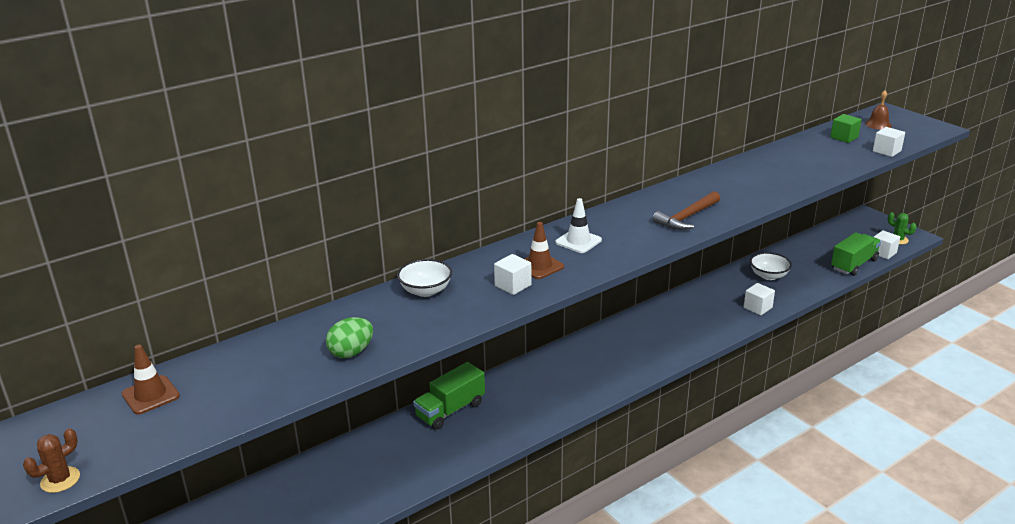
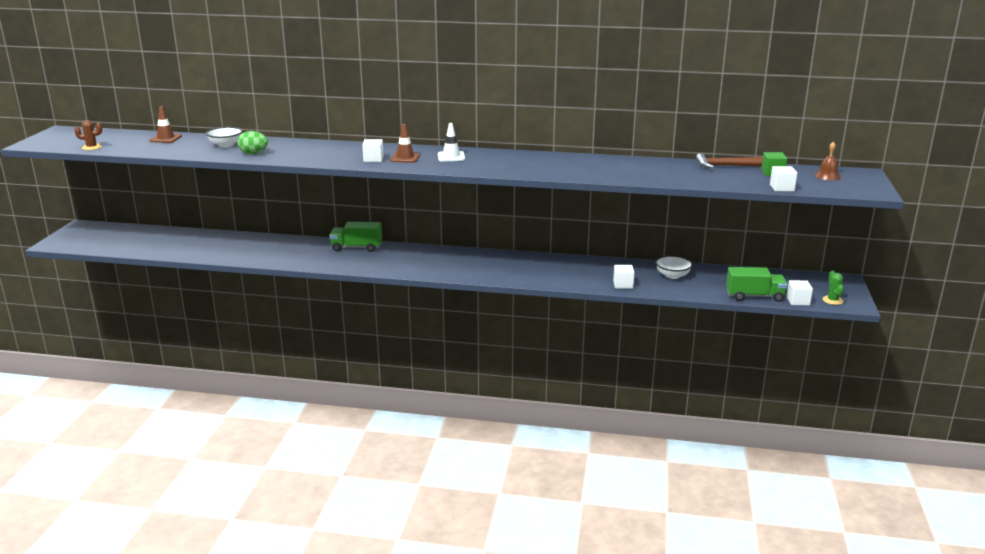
camera: 45 degrees right, 5 degrees down
white bowl [397,259,452,297] -> white bowl moved to [206,127,243,147]
brown hammer [653,191,720,230] -> brown hammer moved to [696,153,763,168]

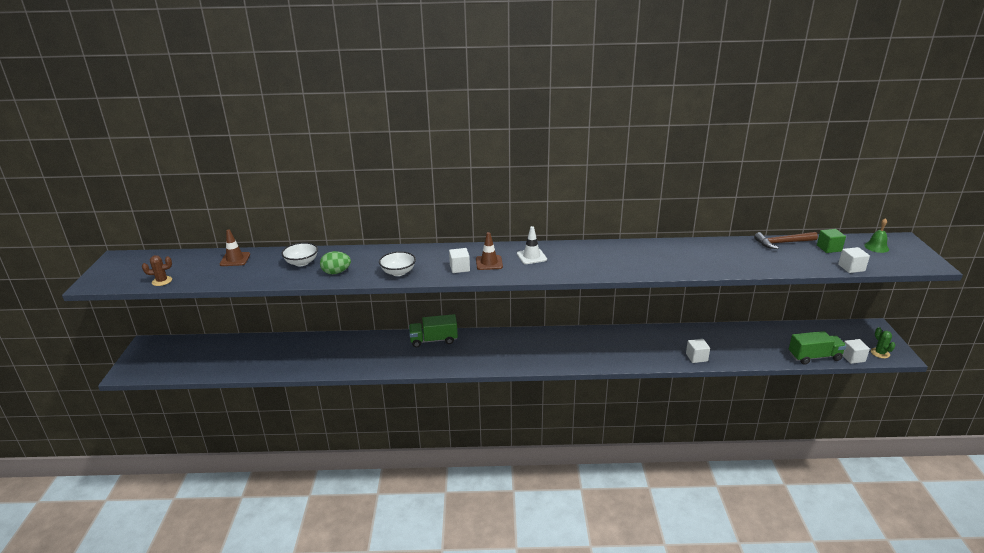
camera: 10 degrees left, 5 degrees up
white bowl [655,255,693,279] -> white bowl moved to [379,251,416,276]
brown bell [815,142,841,180] -> green bell [864,218,889,253]

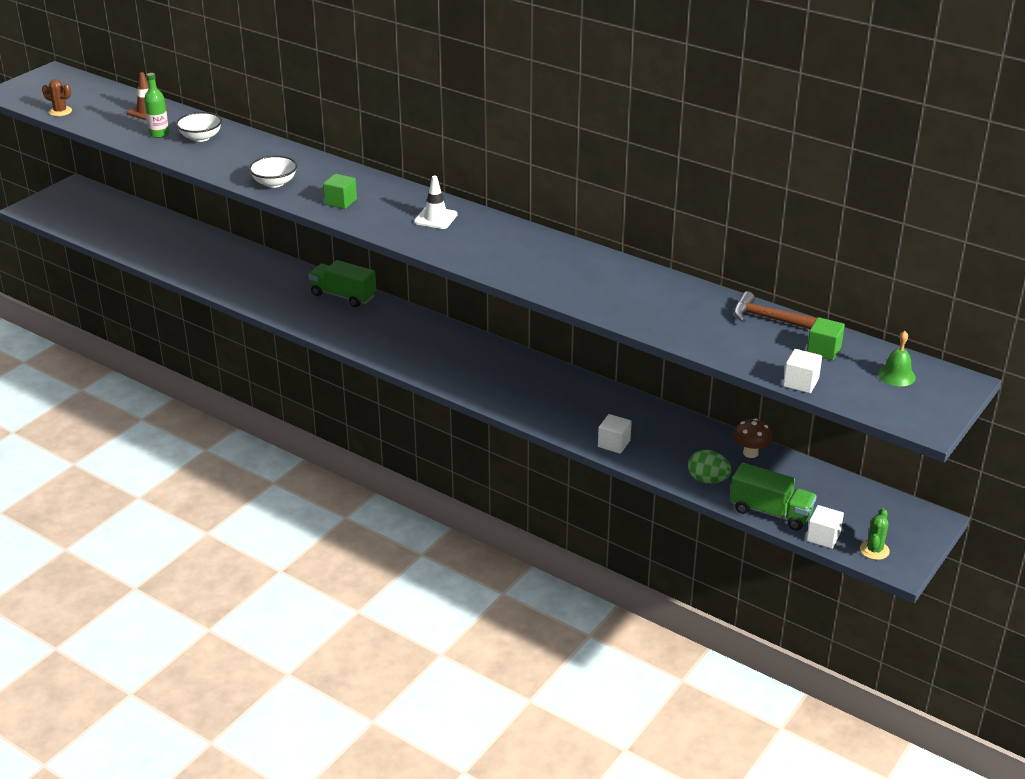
camera: 35 degrees right, 5 degrees up
green egg [320,251,351,274] -> green egg moved to [688,450,732,484]
white cube [449,248,470,273] -> green cube [323,174,357,209]
brown traffic cone [476,232,503,270] -> none
none -> green bottle [144,73,169,138]
none -> brown mushroom [733,418,772,458]

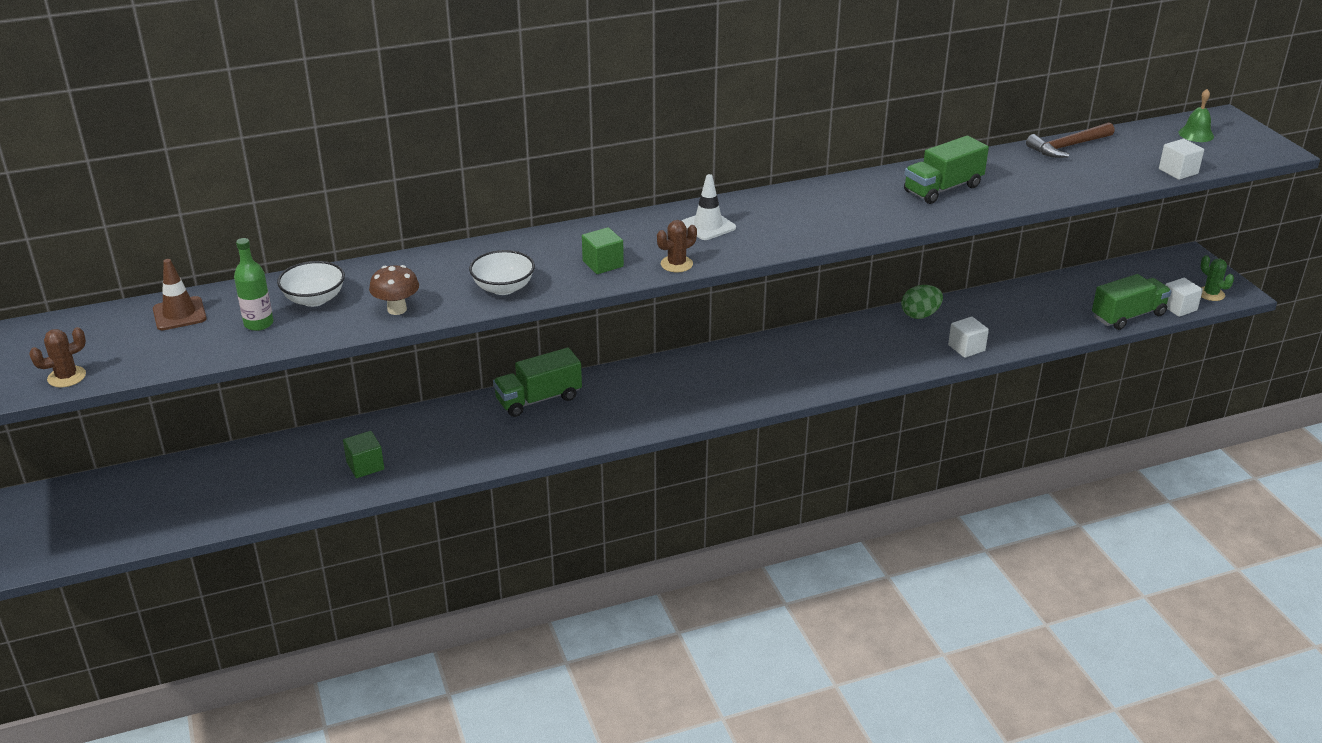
camera: 55 degrees left, 0 degrees up
green egg [688,450,732,484] -> green egg moved to [901,285,943,319]
brown mushroom [733,418,772,458] -> brown mushroom moved to [369,265,419,315]
green cube [807,317,845,360] -> green cube moved to [343,431,384,478]
none -> brown cactus [657,220,697,272]
none -> green truck [904,136,989,204]

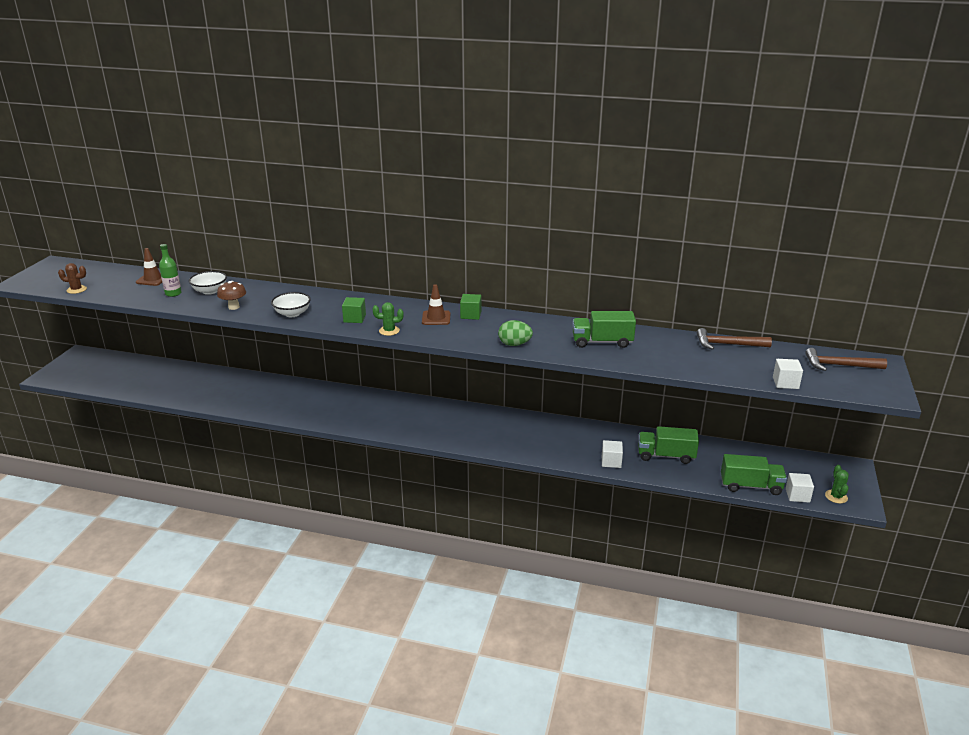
camera: 35 degrees right, 5 degrees down
green cube [343,431,384,478] -> green cube moved to [460,294,481,320]
green truck [493,348,582,417] -> green truck moved to [638,426,699,464]
brown cactus [657,220,697,272] -> green cactus [373,302,404,336]
white traffic cone [682,174,736,240] -> brown traffic cone [422,284,450,325]
green egg [901,285,943,319] -> green egg moved to [498,320,533,346]
green bell [1178,89,1214,142] -> brown hammer [805,348,887,371]

